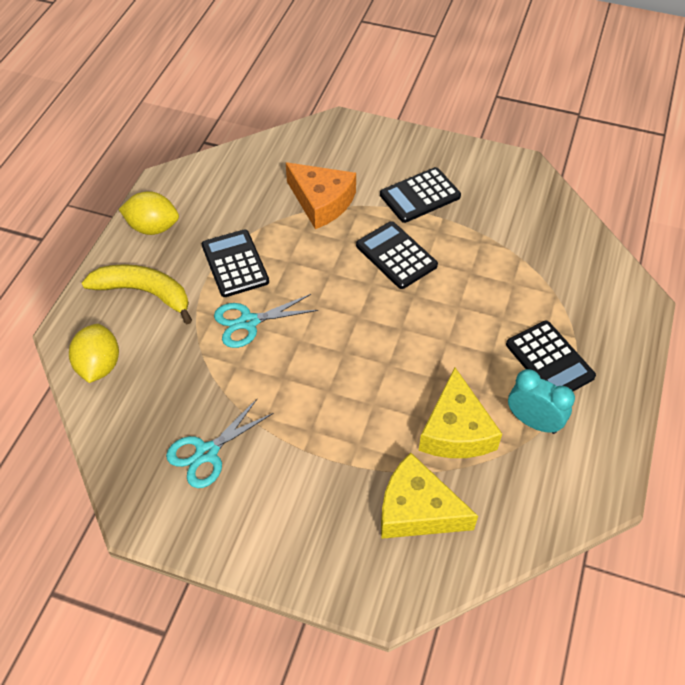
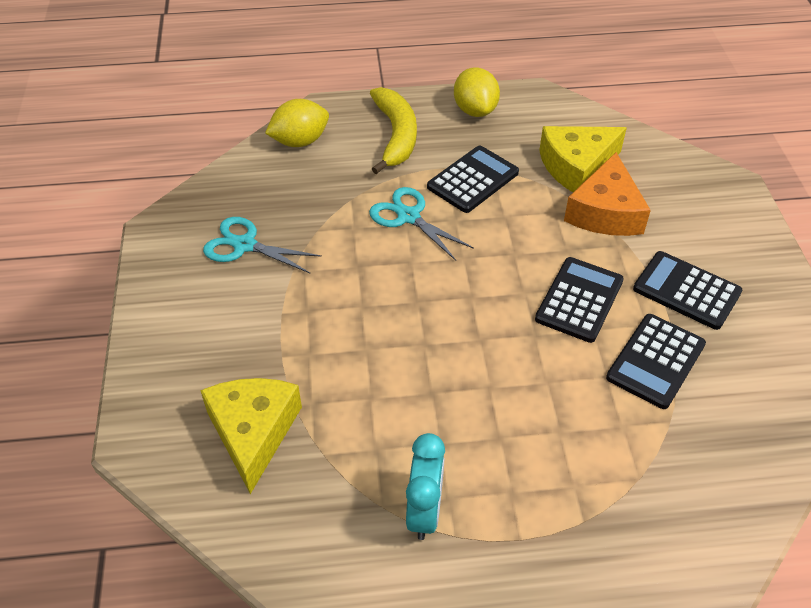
camera: 65 degrees right, 5 degrees down
yellow cheese [419,367,502,458] -> yellow cheese moved to [539,126,627,192]
black calculator [506,321,596,391] -> black calculator moved to [606,314,706,409]

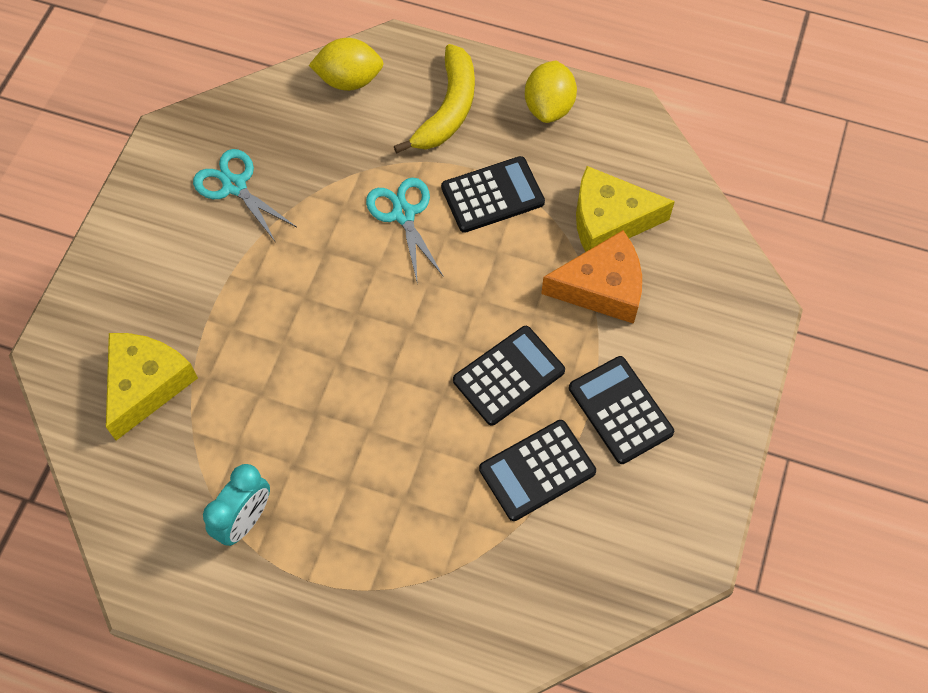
camera: 25 degrees right, 15 degrees up
orange cheese [564,152,651,236] -> orange cheese turned 135 degrees counterclockwise [541,230,642,324]

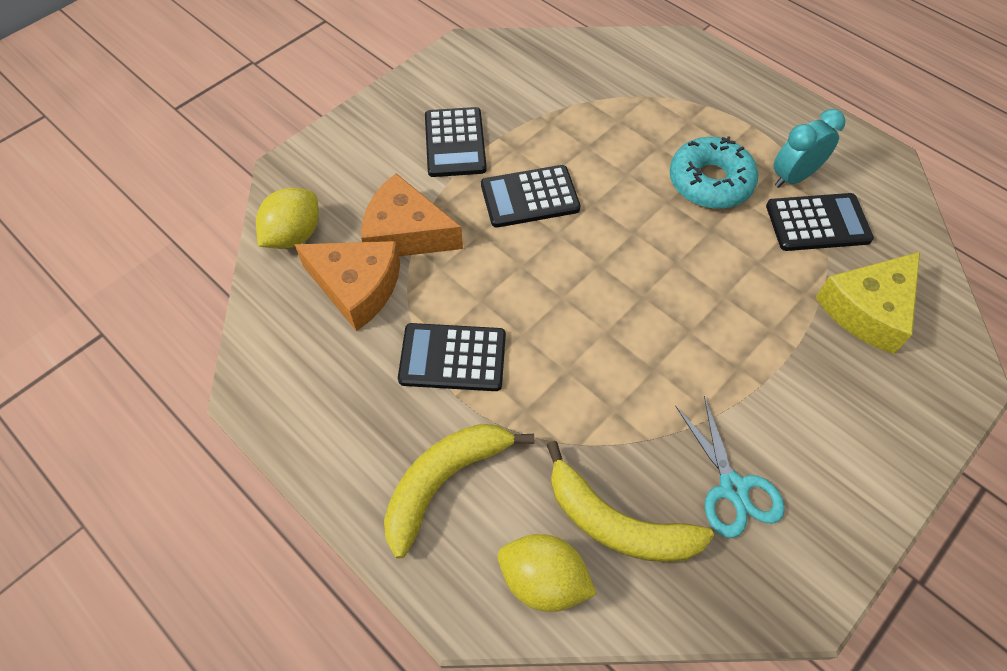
camera: 155 degrees left, 5 degrees down
turquoise scissors [366,178,444,281] -> none
black calculator [479,420,596,521] -> black calculator moved to [766,193,874,251]
yellow lemon [525,61,577,123] -> yellow lemon moved to [256,188,319,249]
yellow cheese [576,166,675,252] -> orange cheese [294,241,400,331]
none -> yellow banana [547,441,714,562]
none -> turquoise donut [669,136,758,209]

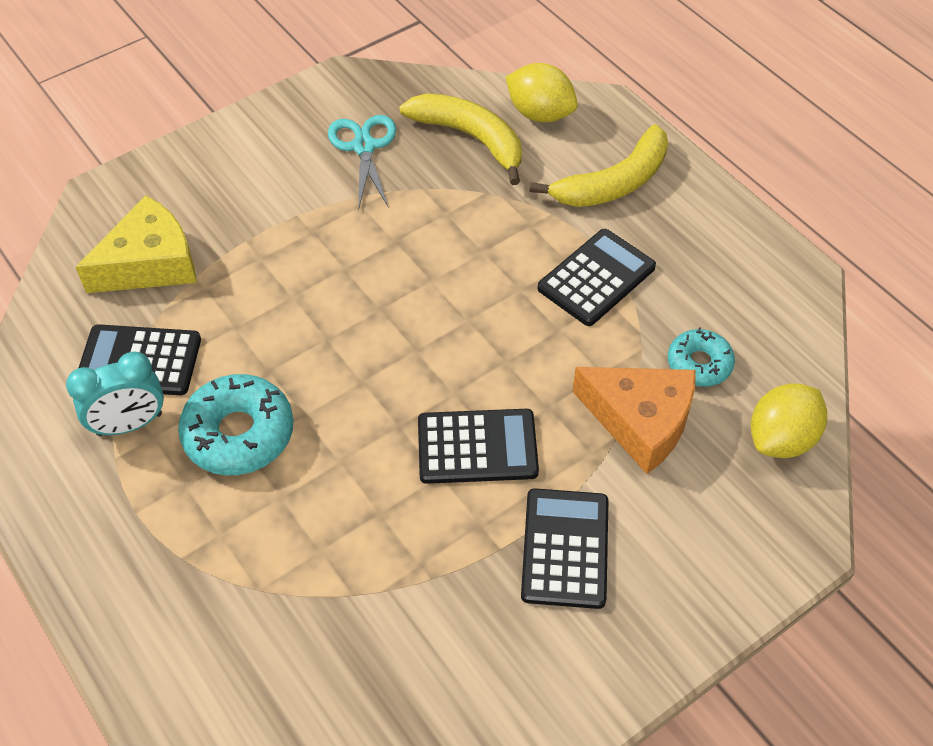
camera: 170 degrees left, 5 degrees down
orange cheese [294,241,400,331] -> turquoise donut [668,327,735,387]
black calculator [398,323,506,391] -> black calculator turned 60 degrees counterclockwise [538,229,656,326]

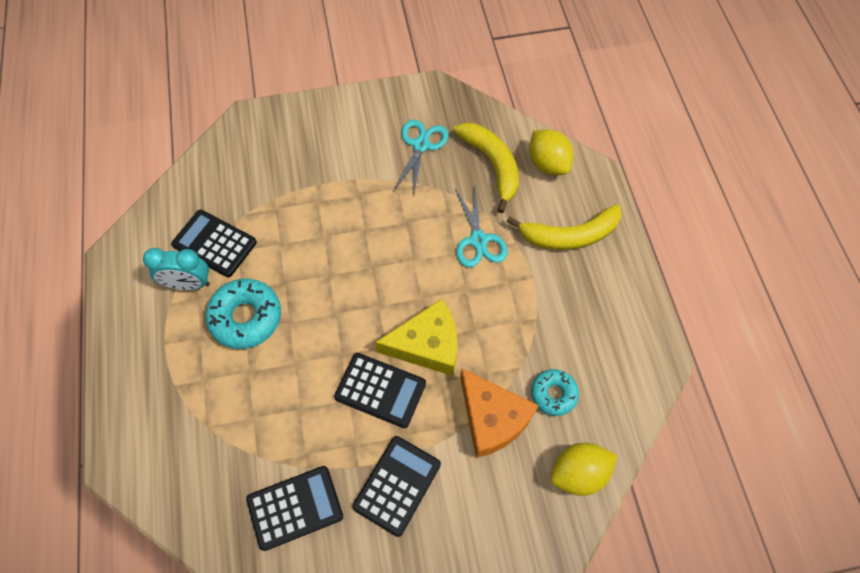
camera: 25 degrees right, 10 degrees up
yellow cheese [76,195,196,293] -> yellow cheese moved to [375,299,457,376]
black calculator [538,229,656,326] -> black calculator moved to [246,466,343,551]
none -> turquoise scissors [455,187,508,267]

